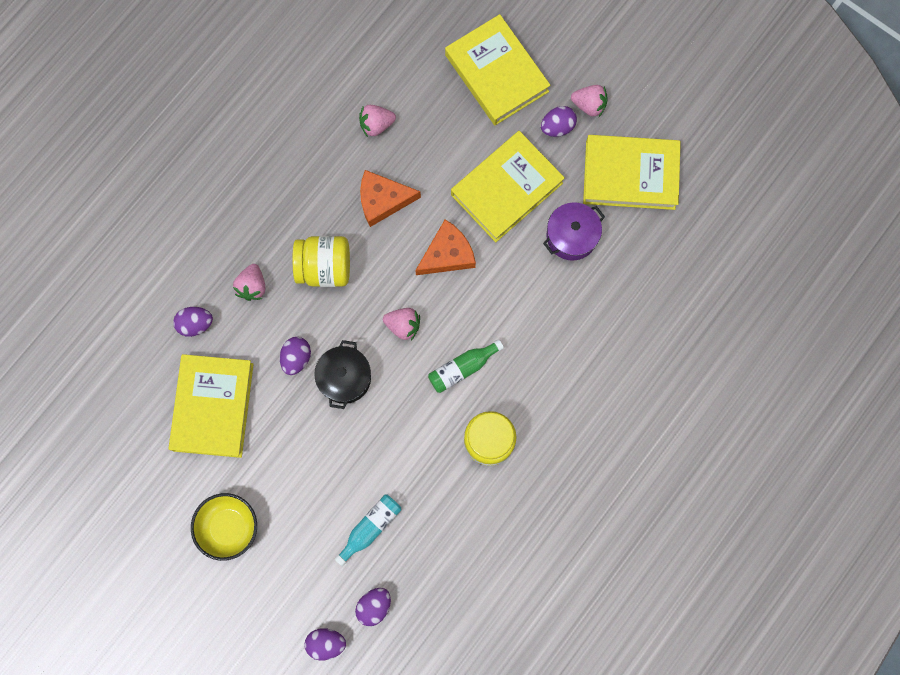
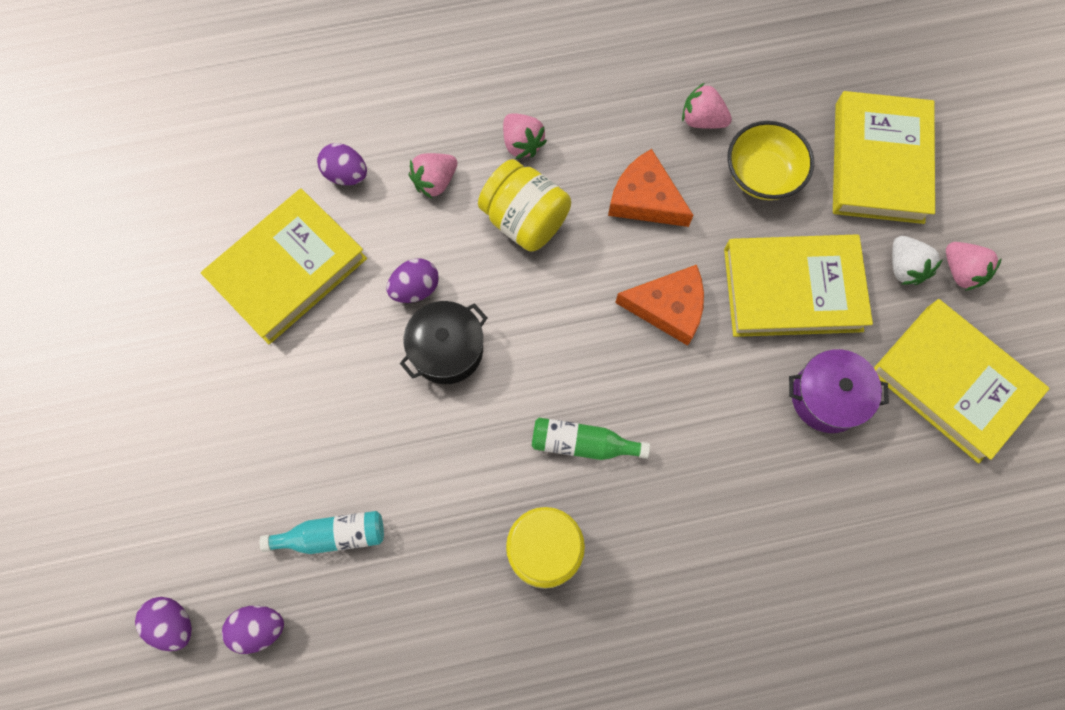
camera: 40 degrees right, 5 degrees down
yellow bowl [191,493,257,561] -> yellow bowl moved to [727,121,814,200]
pink strawberry [383,308,420,340] -> pink strawberry moved to [503,113,547,159]
purple egg [541,106,577,137] -> white strawberry [892,236,943,285]

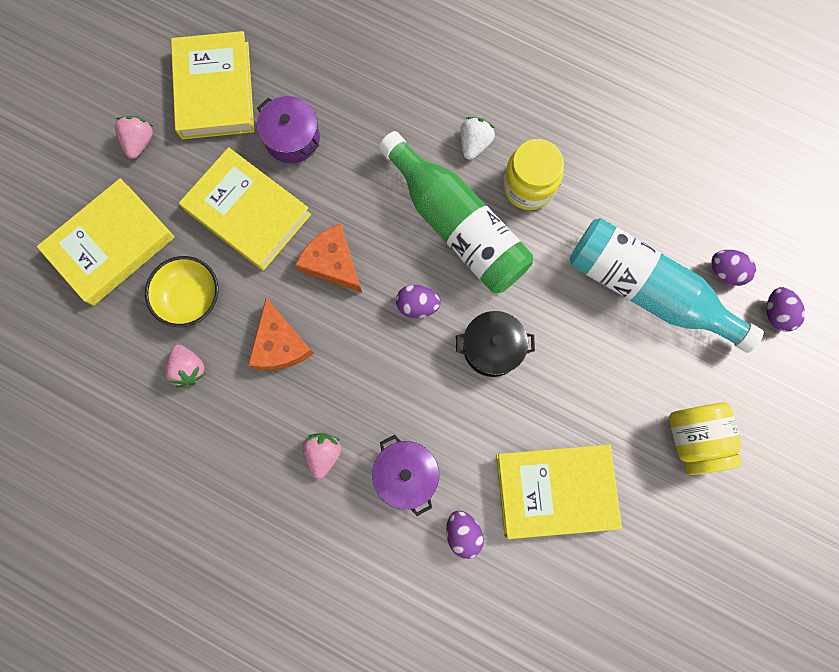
camera: 140 degrees left, 5 degrees up
turquoise bottle [260,511,384,554] -> turquoise bottle [569,218,764,353], size x2.15
purple egg [387,259,439,303] -> purple egg moved to [396,285,441,318]
pink strawberry [409,153,457,199] -> purple pot [372,435,439,516]
yellow jar [478,159,571,251] -> yellow jar moved to [669,402,742,475]
green bottle [532,418,650,460] -> green bottle [379,131,533,293], size x2.15
white strawberry [892,236,943,285] -> white strawberry moved to [460,117,495,160]

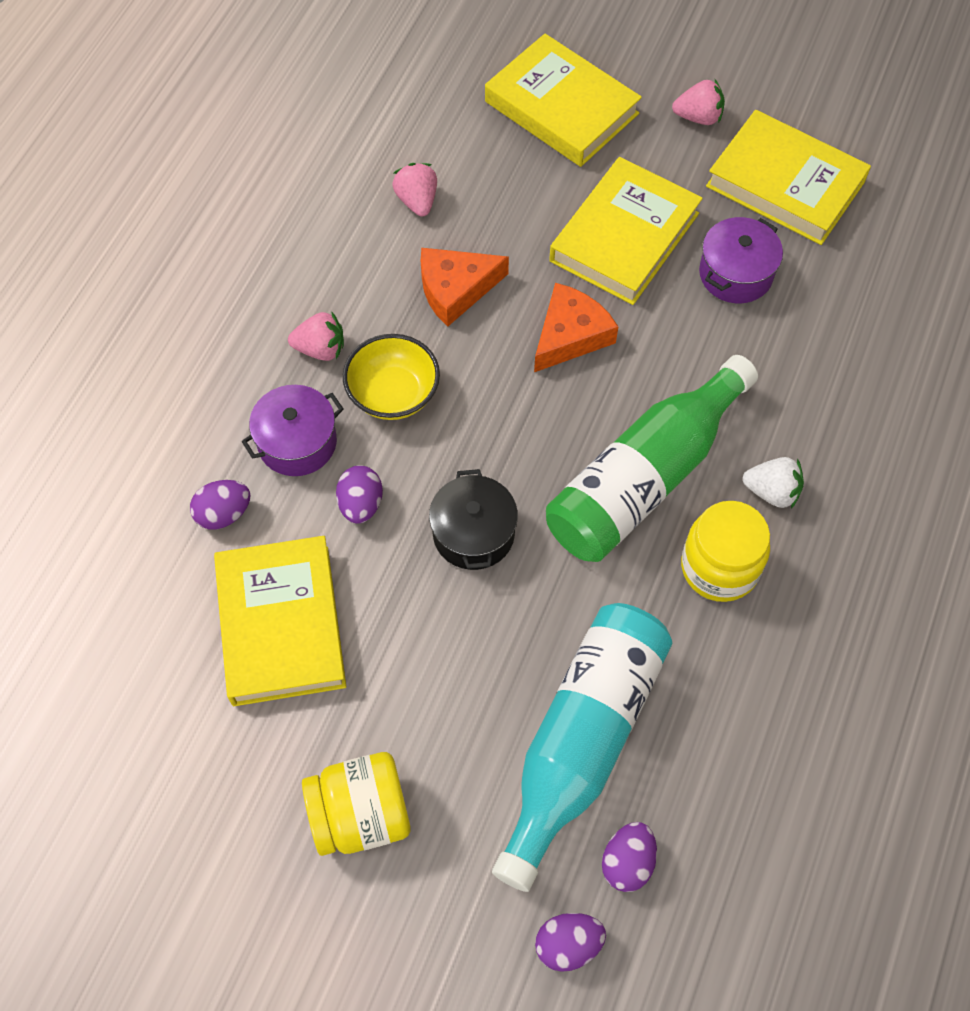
camera: 85 degrees right, 15 degrees down
yellow bowl [145,256,219,327] -> yellow bowl moved to [343,334,440,420]
pink strawberry [165,345,206,388] -> pink strawberry turned 105 degrees clockwise [392,163,437,216]
yellow book [171,31,254,139] -> yellow book turned 45 degrees clockwise [706,110,871,245]
purple egg [396,285,441,318] -> purple egg moved to [336,465,383,524]

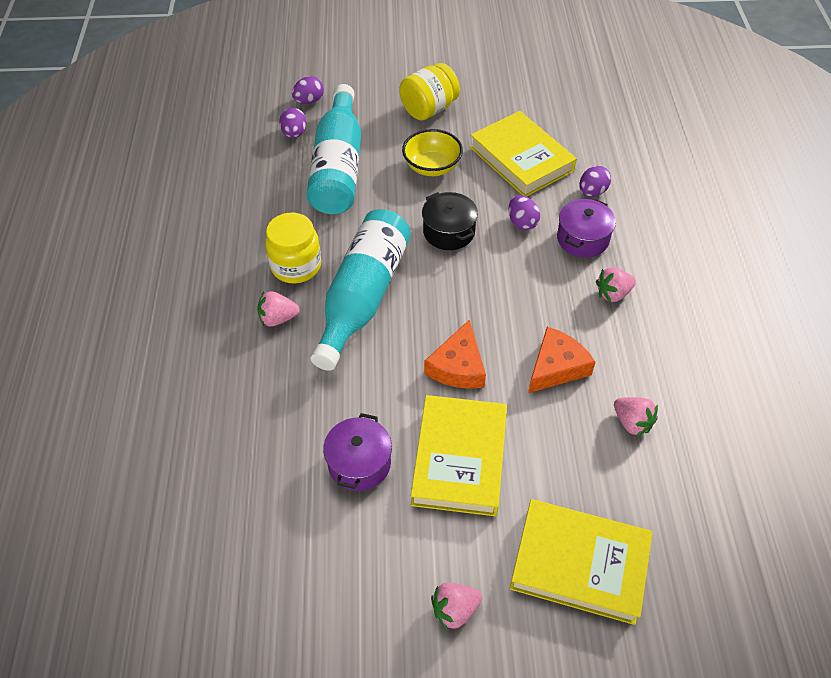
camera: 155 degrees right, 10 degrees down
yellow bowl [343,334,440,420] -> yellow bowl moved to [402,129,463,176]
green bottle [546,355,758,562] -> turquoise bottle [310,209,411,371]
yellow book [706,110,871,245] -> none
white strawberry [743,457,804,509] -> pink strawberry [257,291,300,327]

